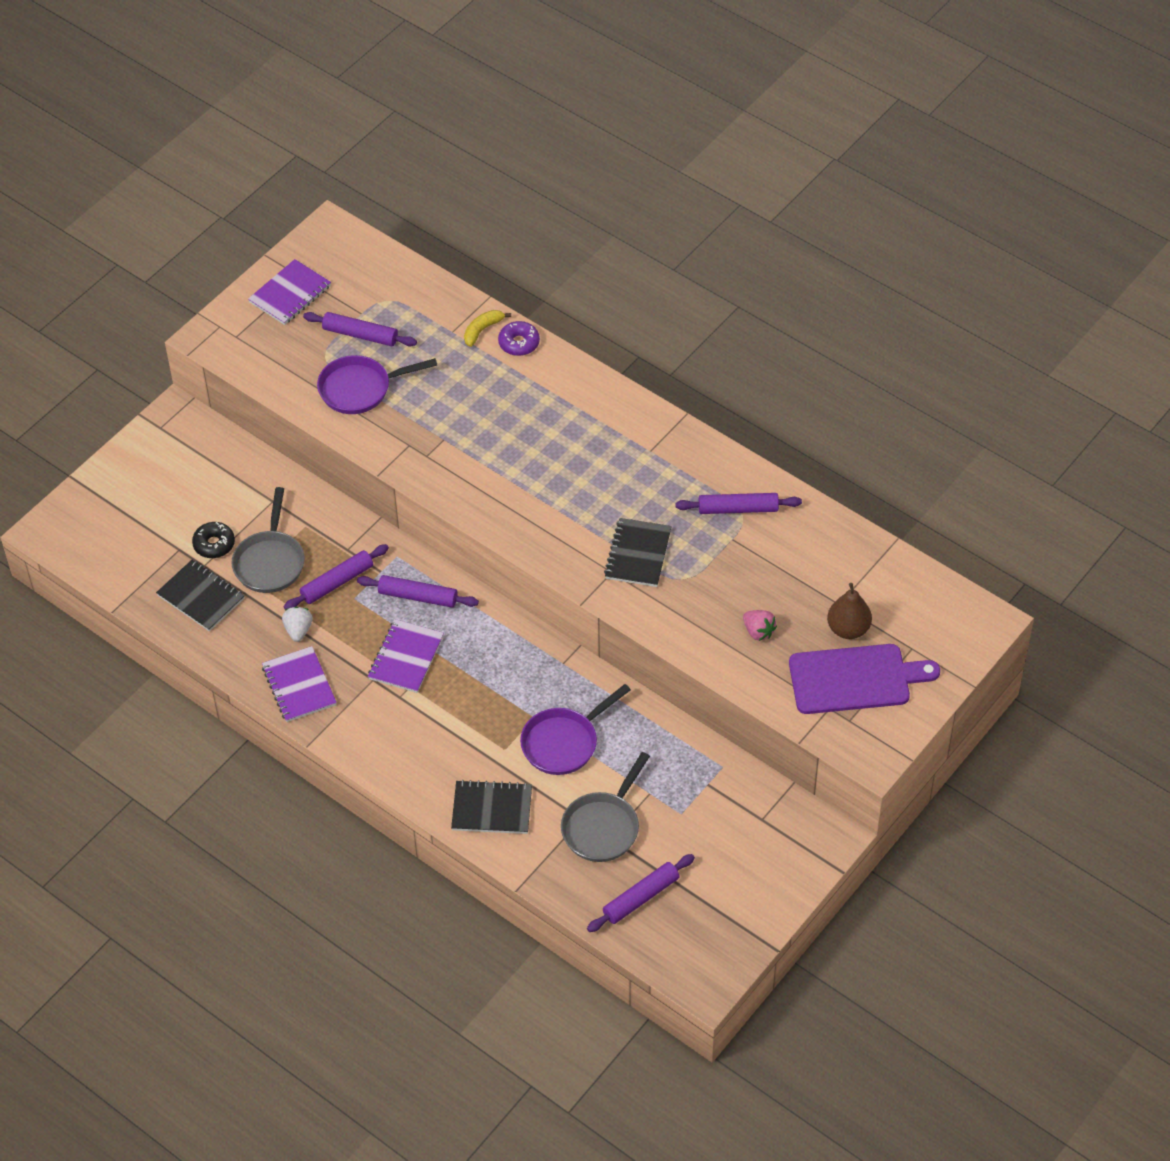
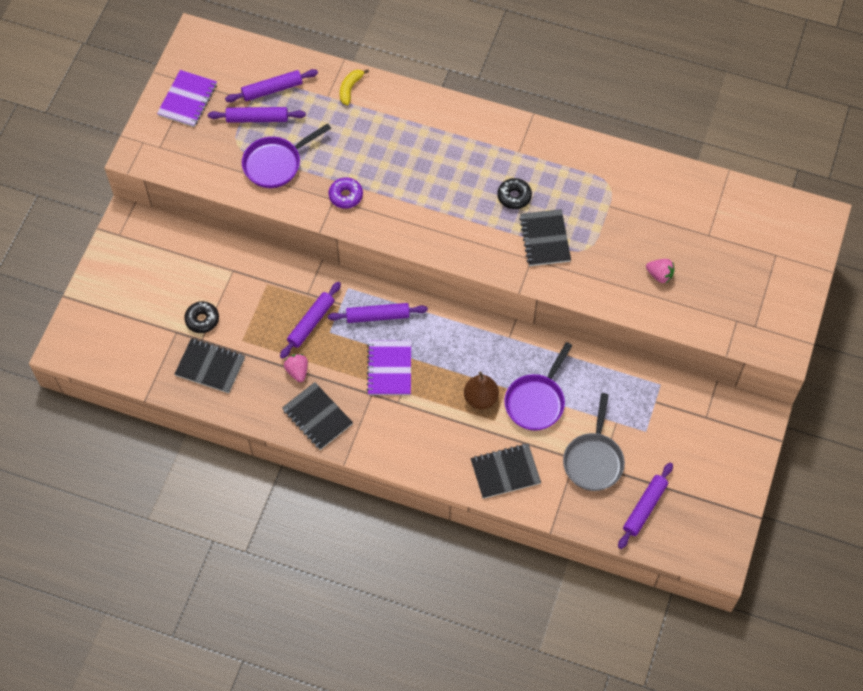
camera: 20 degrees left, 10 degrees up
grey pan [231,487,305,593] -> none
purple notebook [262,646,337,722] -> black notebook [282,382,353,450]
white strawberry [282,607,313,642] -> pink strawberry [284,354,308,382]
purple donut [498,321,540,356] -> purple donut moved to [329,177,363,209]
purple rolling pin [675,493,802,514] -> purple rolling pin moved to [225,69,318,102]
purple cutting board [789,644,940,714] -> none
brown pear [827,583,872,639] -> brown pear moved to [464,371,499,409]
none -> black donut [497,178,532,209]

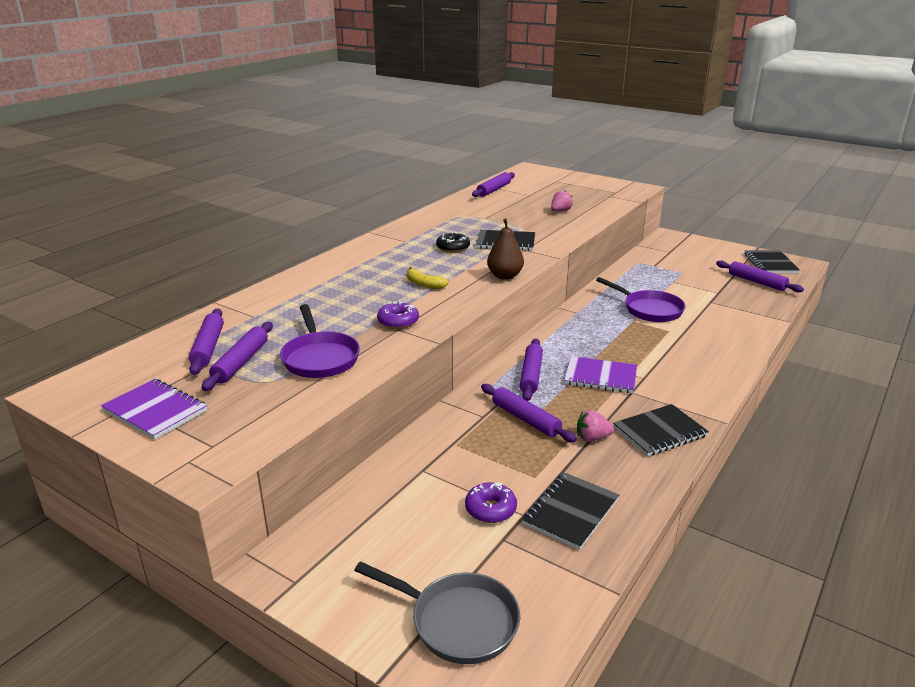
camera: 75 degrees left, 35 degrees down
black donut [184,301,219,333] -> purple donut [465,482,517,523]
yellow banana [340,69,369,106] -> yellow banana moved to [407,267,449,289]
brown pear [464,371,499,409] -> brown pear moved to [487,218,524,280]
black notebook [471,443,541,499] -> black notebook moved to [744,250,800,273]
grey pan [563,393,625,491] -> grey pan moved to [354,561,520,664]
none -> purple rolling pin [472,172,515,197]

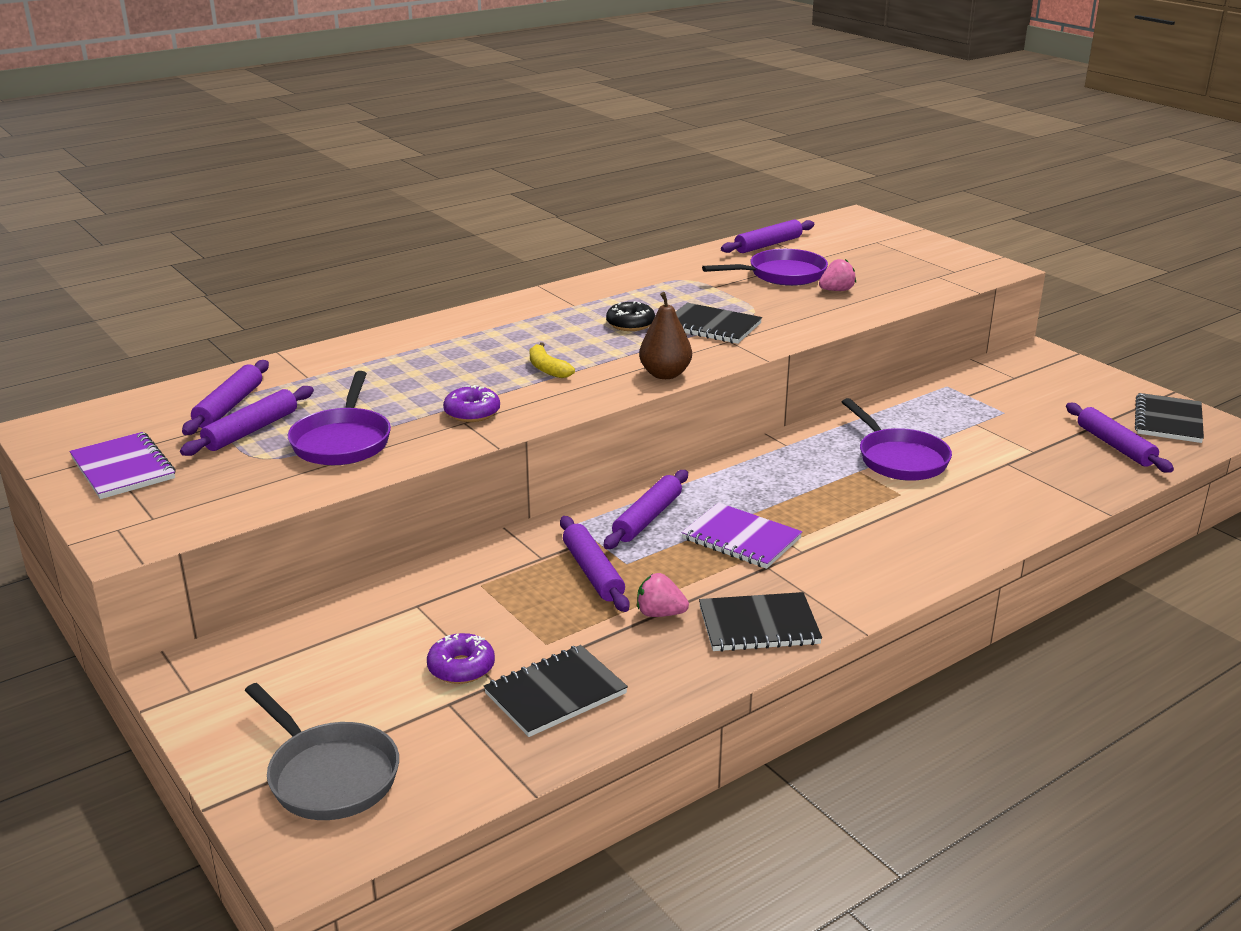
camera: 20 degrees right, 0 degrees up
none -> purple pan [702,249,828,286]

